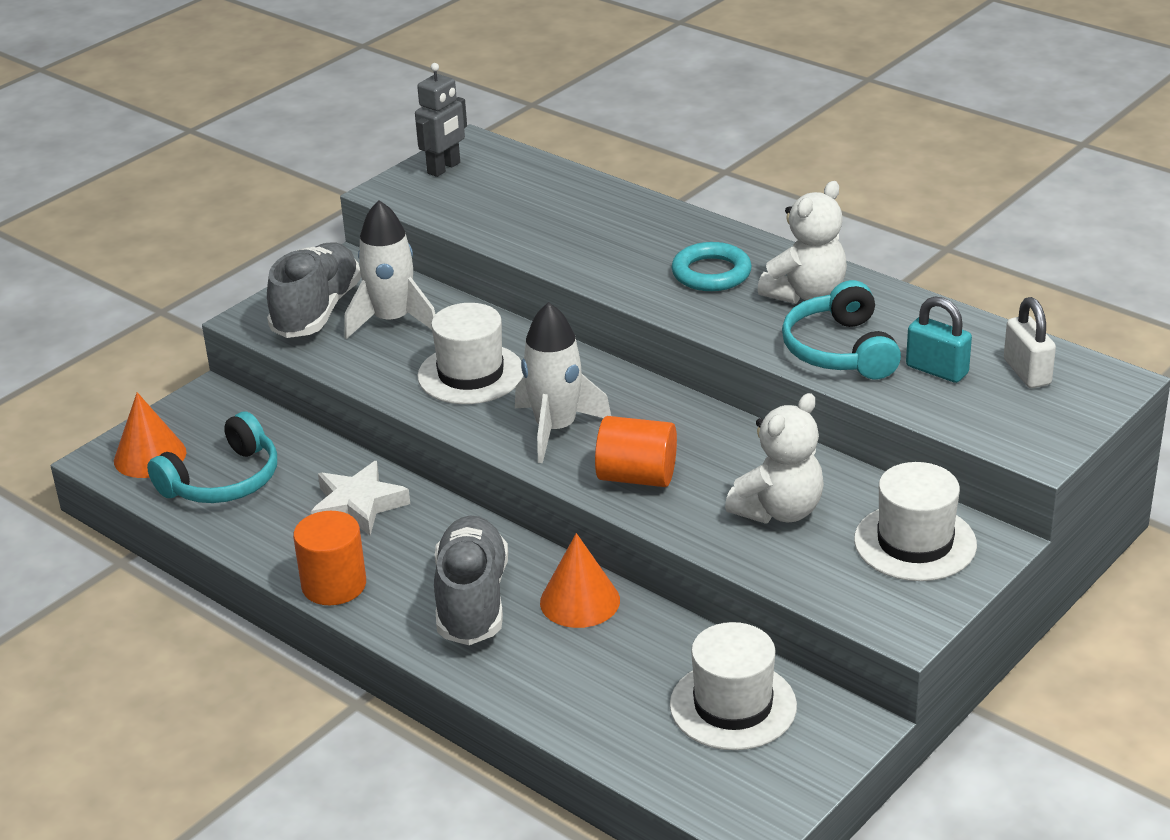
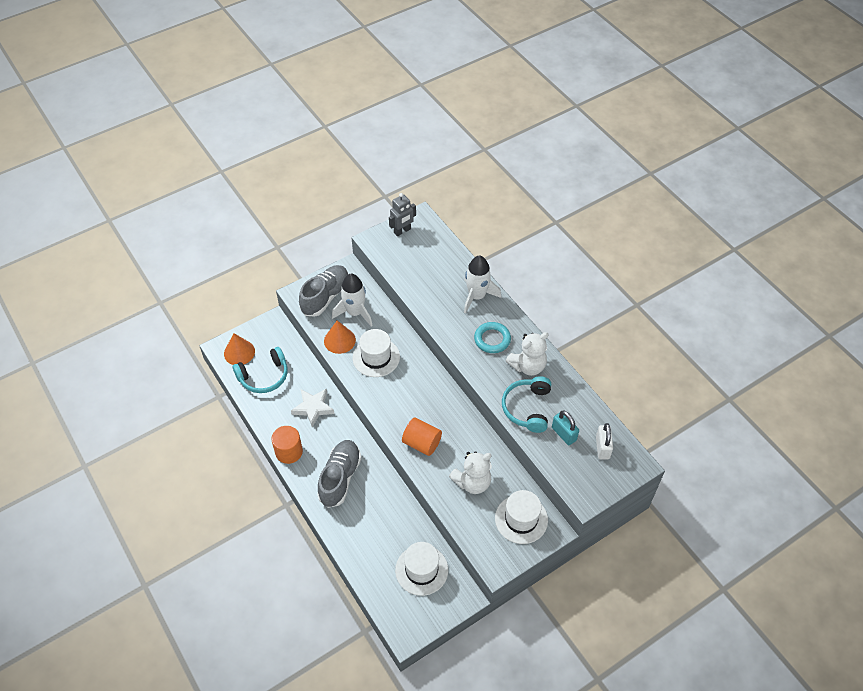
camera: 15 degrees right, 20 degrees up
white rocket [515,302,611,463] -> white rocket moved to [464,256,501,314]
orange cone [540,533,620,628] -> orange cone moved to [324,320,356,354]

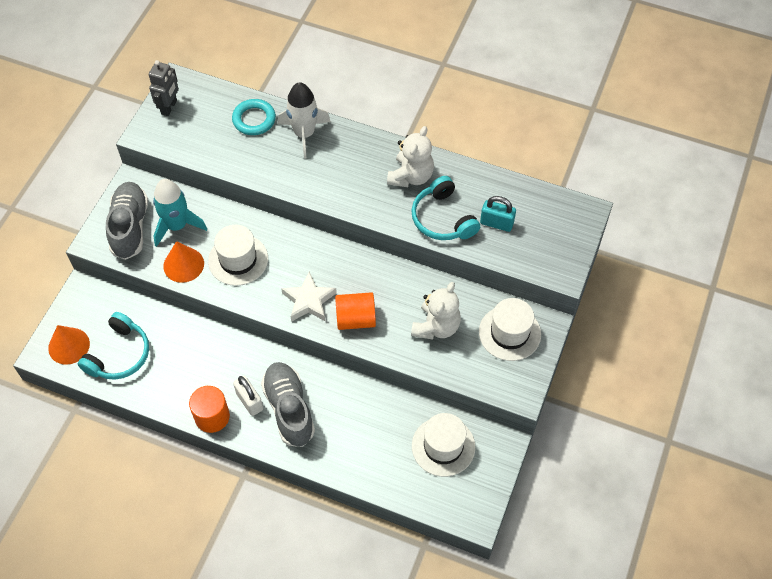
camera: 35 degrees left, 5 degrees up
white star [291,388,334,428] -> white star moved to [281,271,337,322]
white rocket [332,274,373,327] -> turquoise rocket [153,179,207,247]
turquoise ring [474,322,511,353] -> turquoise ring moved to [232,99,276,135]
white padlock [596,423,613,459] -> white padlock moved to [233,376,263,416]

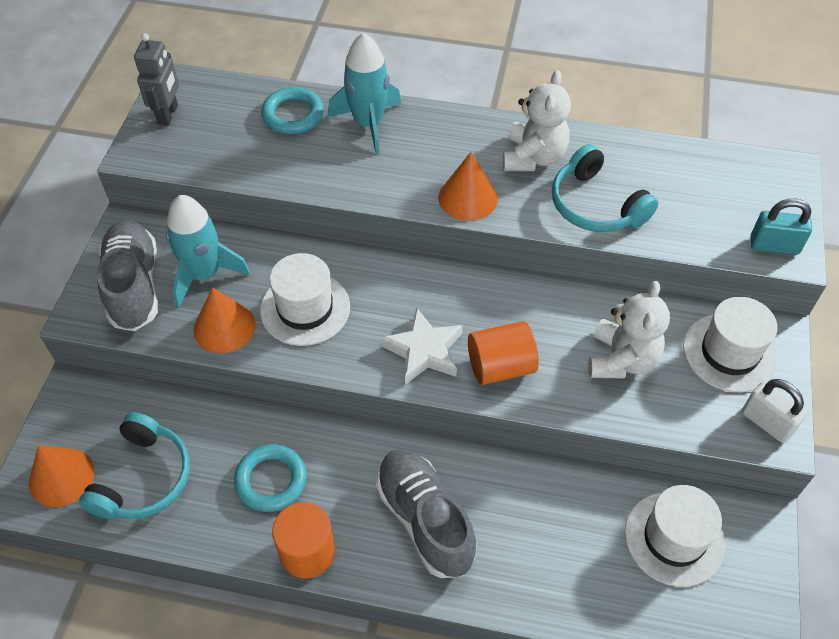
camera: 10 degrees left, 5 degrees down
white padlock [233,376,263,416] -> white padlock moved to [742,379,807,443]
white rocket [278,82,331,159] -> turquoise rocket [328,33,401,154]
turquoise padlock [480,196,516,232] -> turquoise padlock moved to [750,199,812,255]
none -> turquoise ring [234,444,307,512]
none -> orange cone [438,152,498,221]

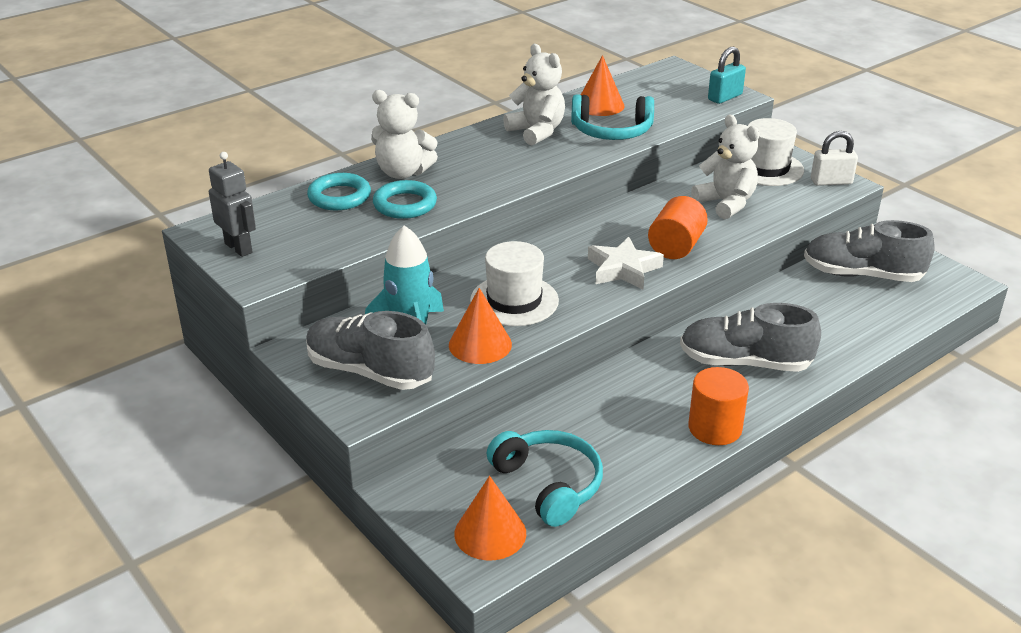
camera: 50 degrees left, 20 degrees down
turquoise ring [234,444,307,512] -> turquoise ring moved to [373,180,437,219]
turquoise rocket [328,33,401,154] -> white teddy bear [371,90,438,179]
orange cone [438,152,498,221] -> orange cone moved to [581,55,624,116]
white hat [625,485,725,587] -> grey shoe [804,220,935,282]

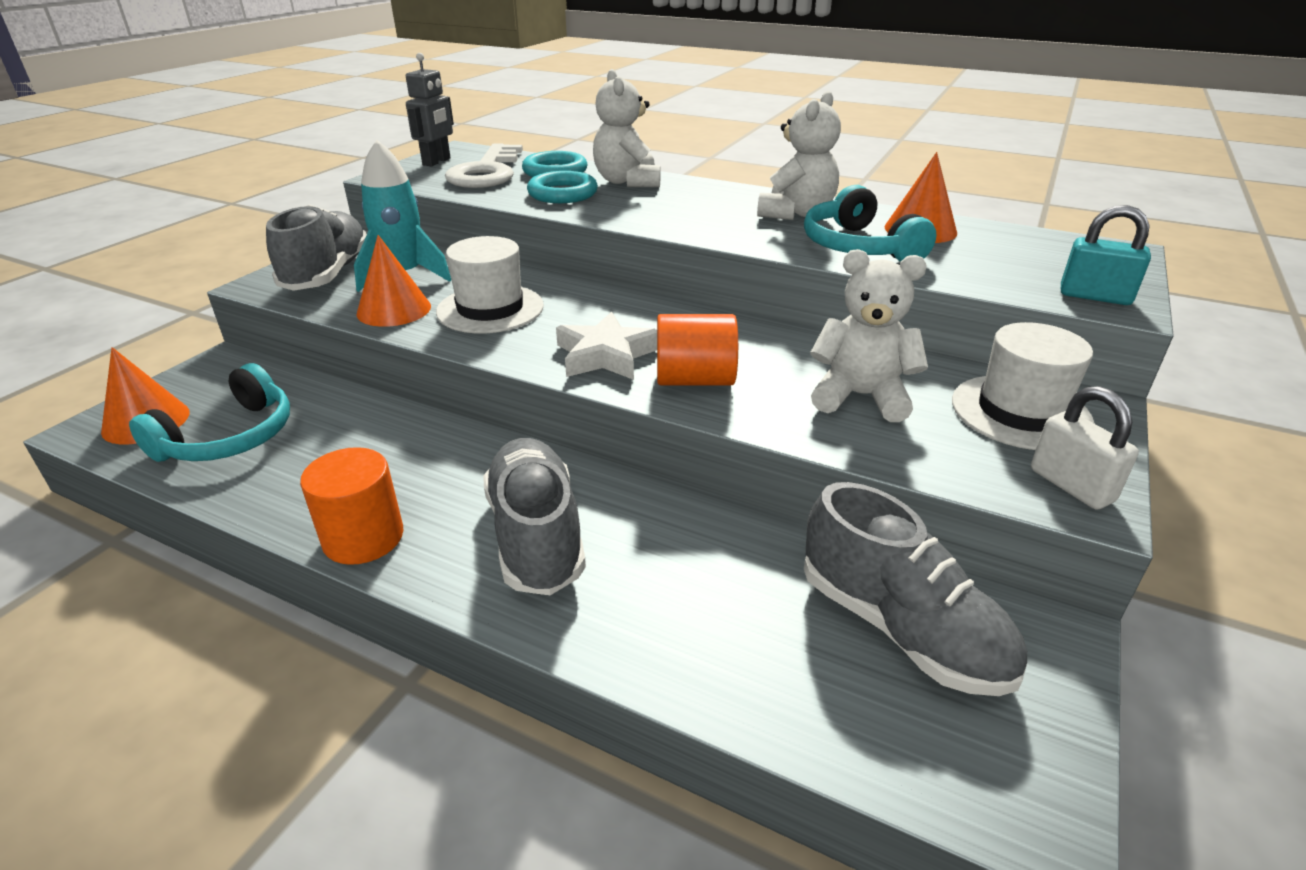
camera: 65 degrees right, 0 degrees up
white teddy bear [691,115,760,219] -> white teddy bear turned 105 degrees counterclockwise [810,249,928,422]
grey shoe [804,220,935,282] -> grey shoe turned 150 degrees clockwise [804,482,1027,696]
none -> white key [445,144,523,188]

